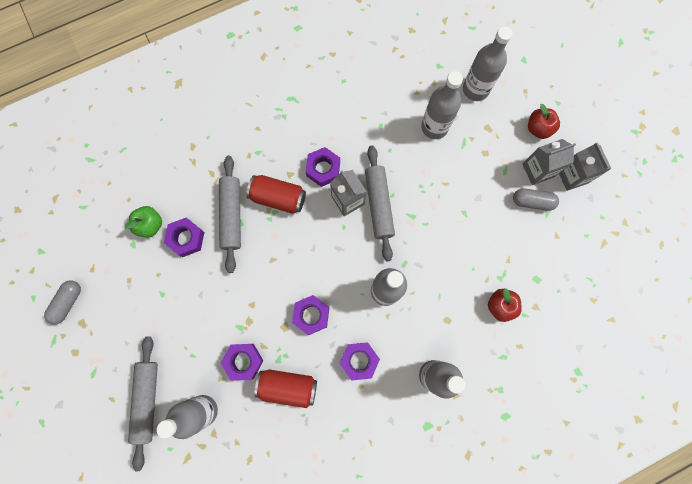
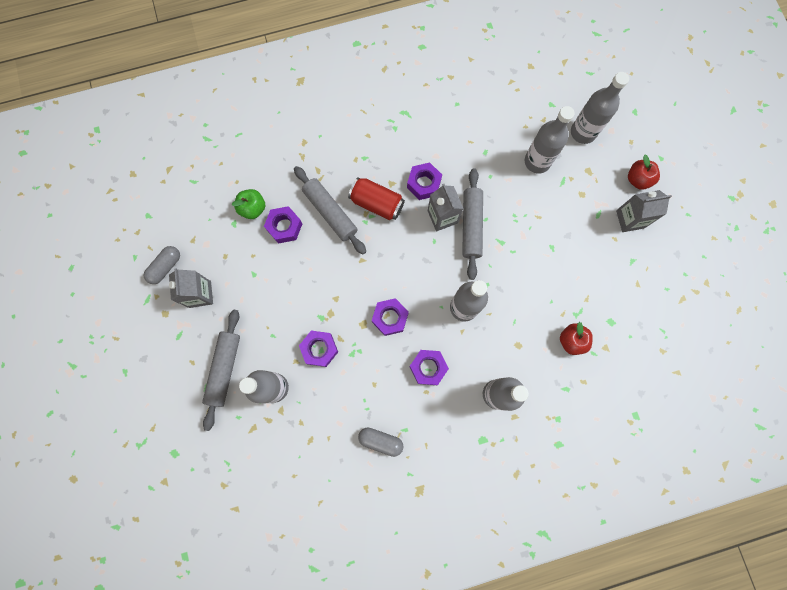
camera: 10 degrees right, 0 degrees up
grey rolling pin [219,156,241,273] -> grey rolling pin turned 45 degrees counterclockwise [294,166,366,254]
red can [254,369,317,408] -> none
grey capsule [513,188,559,211] -> grey capsule moved to [358,428,403,457]
grey carton [559,142,611,191] -> grey carton moved to [169,268,213,308]

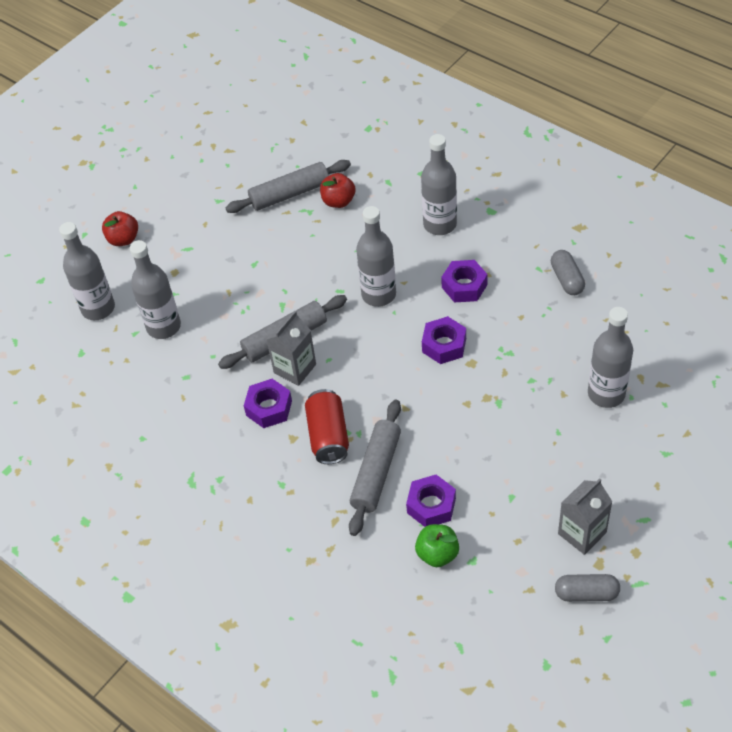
camera: 120 degrees left, 25 degrees down
grey rolling pin [202,309,240,431] -> grey rolling pin moved to [225,160,351,213]
purple nut [299,331,338,367] -> none
grey carton [616,190,672,232] -> none

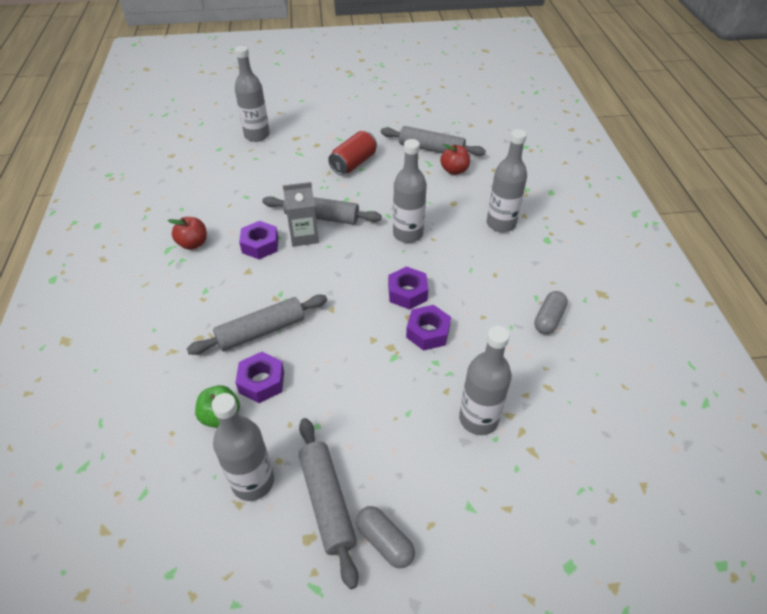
camera: 40 degrees right, 5 degrees down
red apple [102,211,138,246] -> red apple moved to [168,217,207,250]
grey bottle [130,240,181,339] -> grey bottle moved to [211,393,274,501]
red can [305,389,349,464] -> red can moved to [328,131,377,175]
purple nut [441,260,488,303] -> purple nut moved to [406,305,451,351]
grey capsule [555,574,620,602] -> grey capsule moved to [356,506,415,568]
grey carton [558,478,613,555] -> grey rolling pin [299,418,358,589]

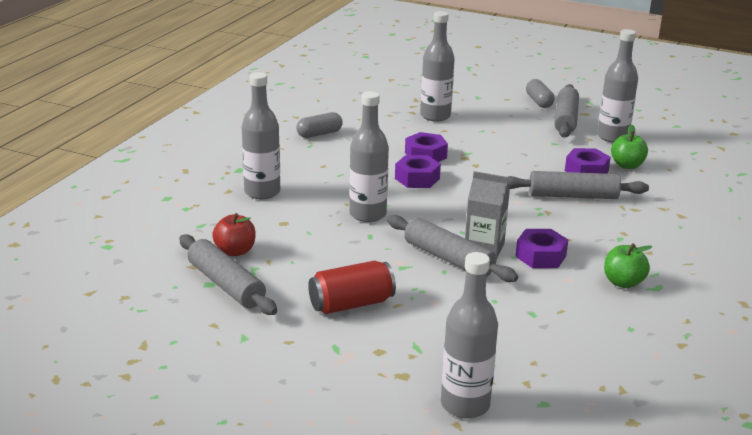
camera: 150 degrees left, 20 degrees down
red apple [168,217,207,250] -> green apple [604,243,652,288]

